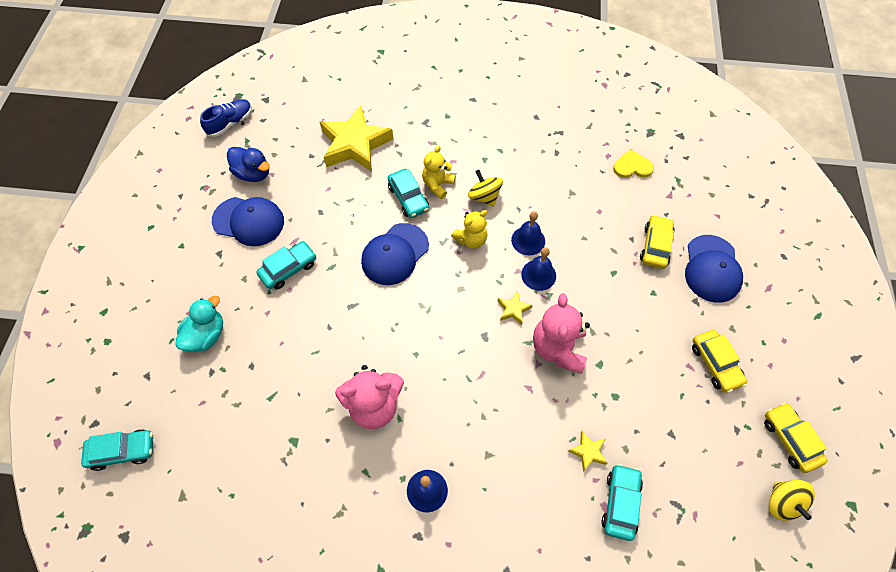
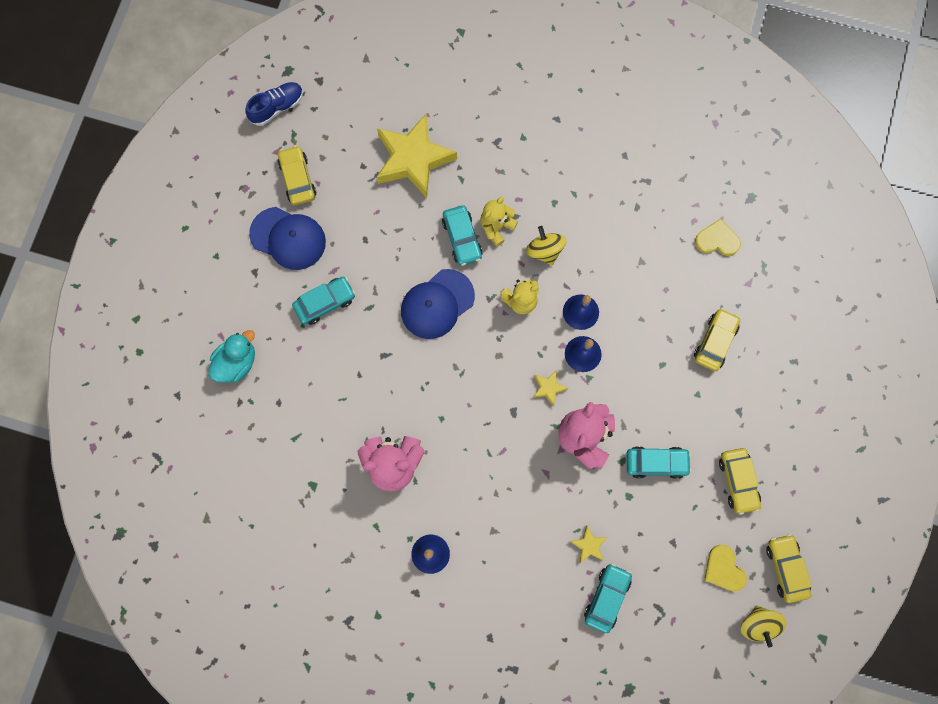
camera: 10 degrees right, 15 degrees up
turquoise car [81,429,153,471] -> turquoise car moved to [626,446,691,479]
blue duck [227,147,270,182] -> yellow car [277,145,316,205]
blue cap [685,235,743,303] -> none
none -> yellow heart [704,545,747,591]

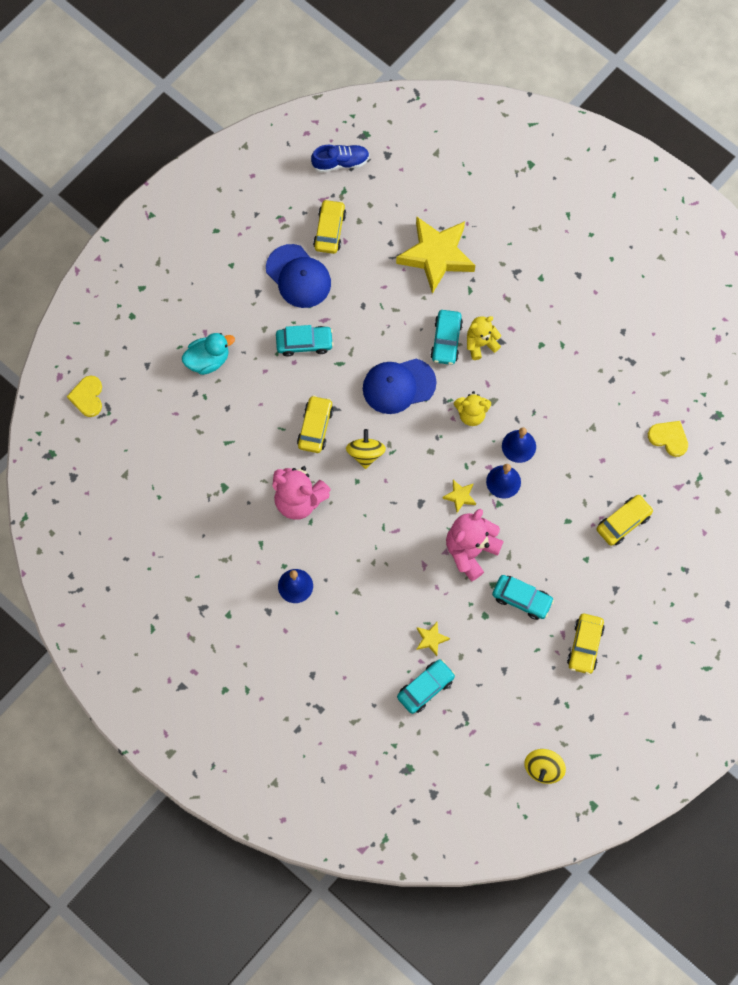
camera: 25 degrees right, 5 degrees down
yellow spinning top [526,226,566,265] -> yellow spinning top moved to [346,429,386,469]
yellow heart [704,545,747,591] -> yellow heart moved to [67,376,102,417]
yellow car [766,534,812,603] -> yellow car moved to [297,395,334,453]

